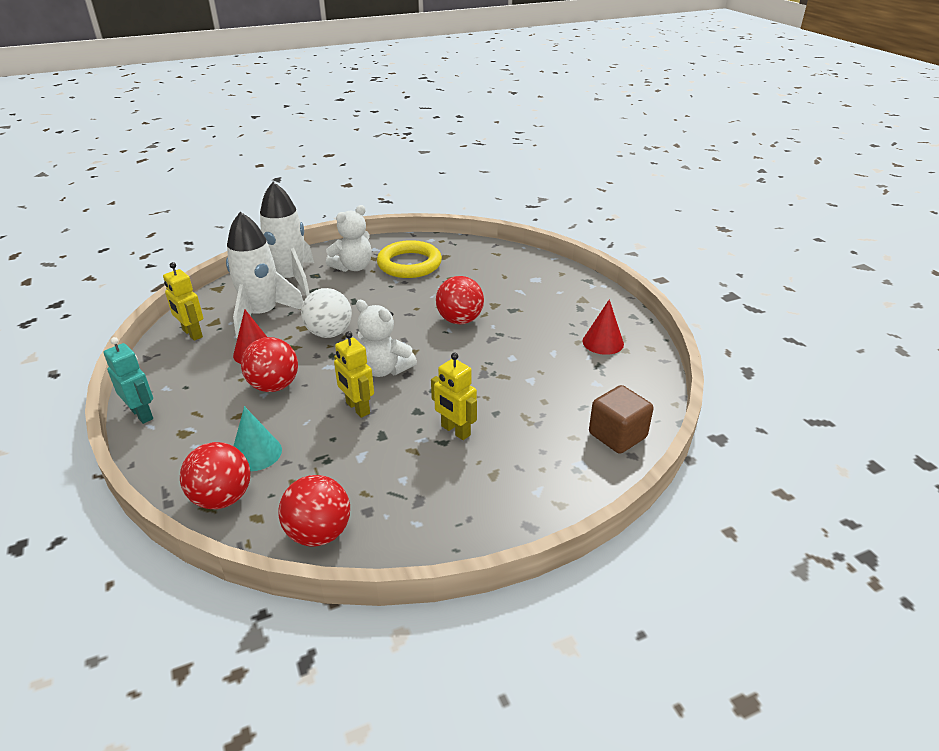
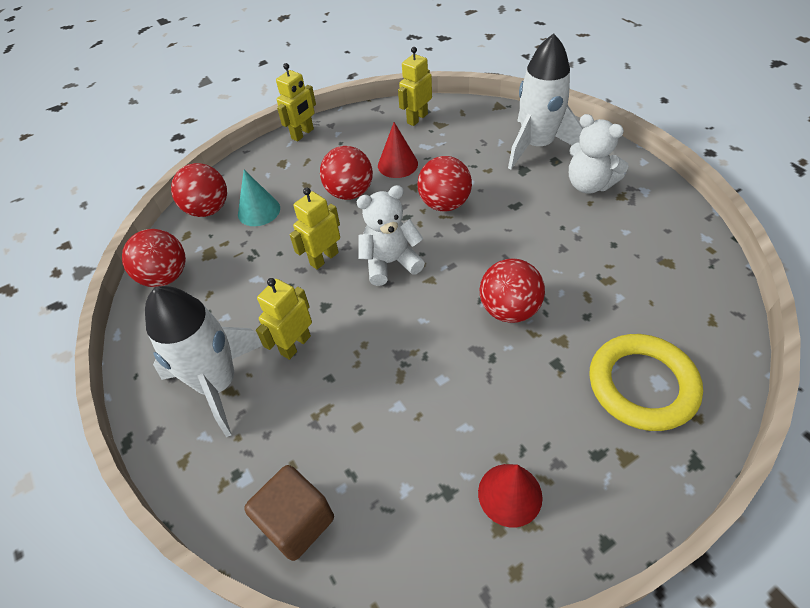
camera: 85 degrees right, 15 degrees up
turquoise robot [104,337,153,424] -> yellow robot [276,63,316,141]
white rocket [226,212,304,338] -> white rocket moved to [145,286,263,437]
white ball [301,288,352,338] -> red ball [417,156,472,212]
white teddy bear [356,300,417,377] -> white teddy bear turned 45 degrees clockwise [356,185,425,286]
yellow ring [377,240,442,278] -> yellow ring moved to [589,334,703,431]

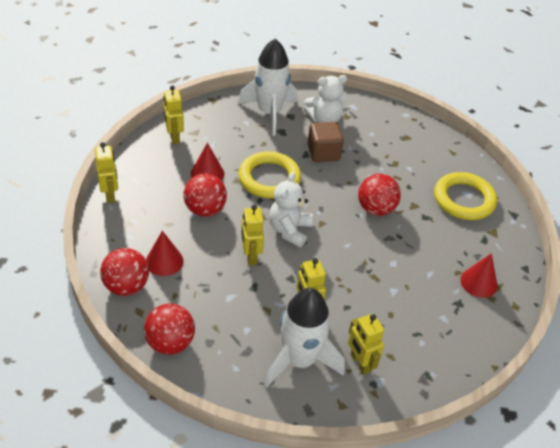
camera: 60 degrees left, 5 degrees down
turquoise cone [238,170,280,226] -> red cone [146,231,183,276]
brown cube [244,465,334,561] -> brown cube moved to [308,122,344,162]
red ball [417,156,472,212] -> yellow ring [238,151,301,198]
none -> yellow robot [348,314,384,375]

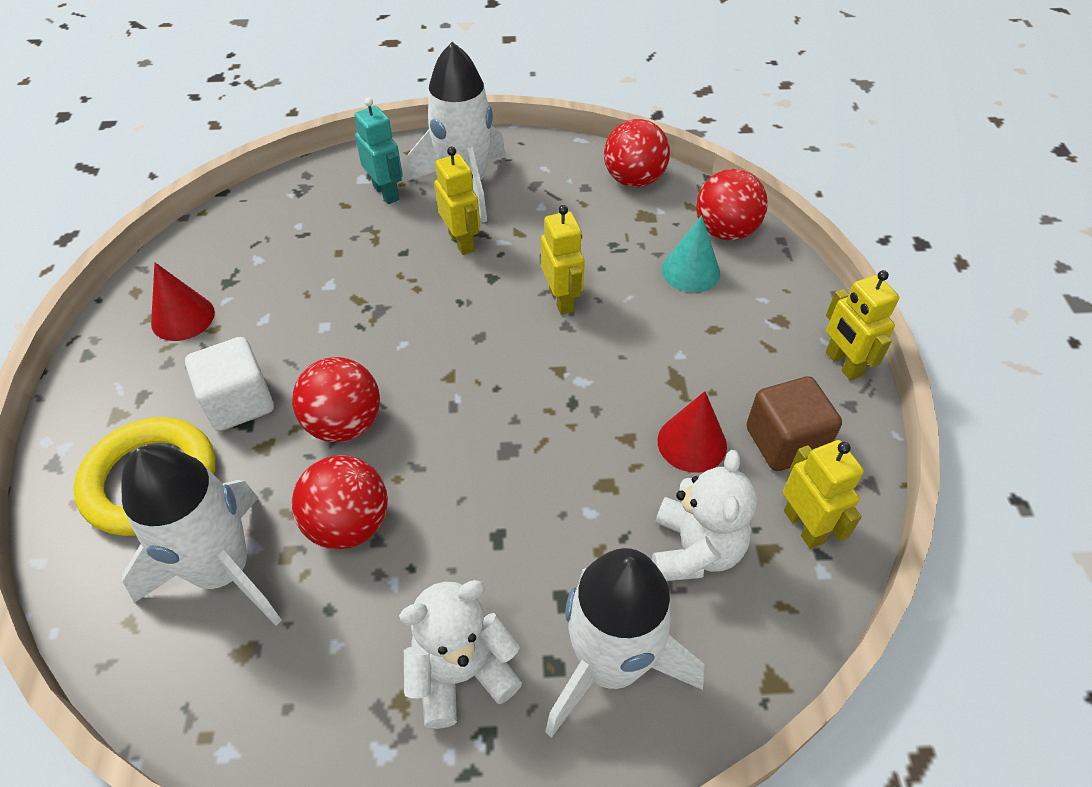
camera: 175 degrees right, 5 degrees up
red cone [146,231,183,276] -> turquoise cone [661,215,720,293]
red ball [184,174,227,217] -> red ball moved to [292,455,388,549]
yellow ring [238,151,301,198] -> none
white teddy bear [269,172,313,247] -> white teddy bear moved to [652,450,757,581]
brown cube [308,122,344,162] -> brown cube moved to [746,376,842,471]
yellow robot [348,314,384,375] -> turquoise robot [354,97,403,204]
none -> white rocket [121,445,282,626]
none -> white cube [185,337,274,431]

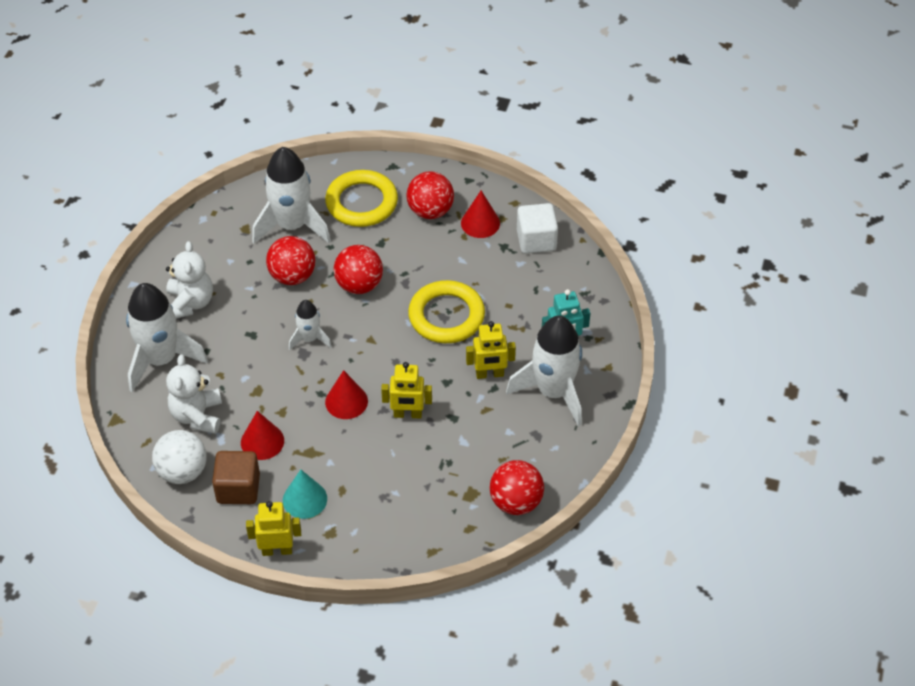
camera: 110 degrees right, 0 degrees up
white cube [185,337,274,431] -> white cube moved to [517,203,558,253]
white teddy bear [652,450,757,581] -> white teddy bear turned 60 degrees clockwise [166,354,222,434]
turquoise cone [661,215,720,293] -> turquoise cone moved to [283,469,327,519]
red ball [696,169,768,241] -> red ball moved to [406,171,454,219]
yellow robot [783,440,864,549] -> white ball [152,430,207,484]
none -> white rocket [289,300,332,350]
none -> red cone [325,370,368,419]
none -> yellow ring [408,280,485,343]

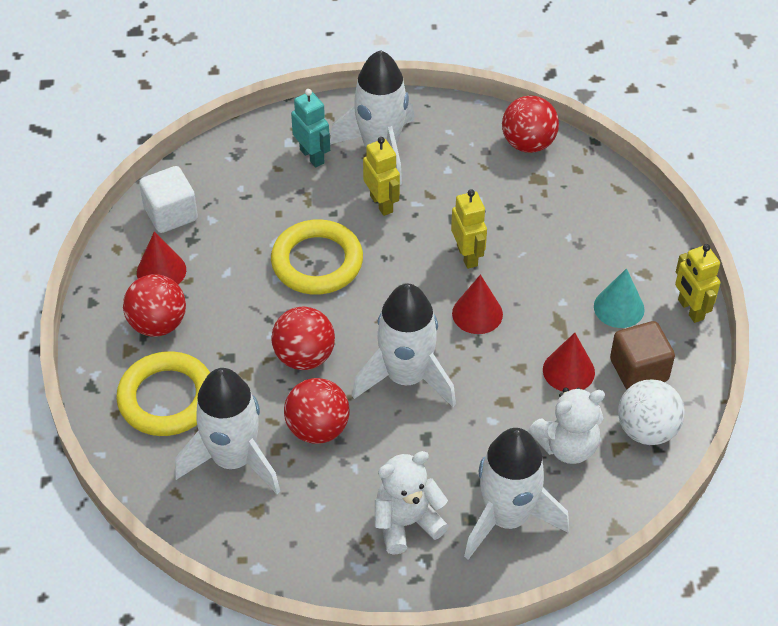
camera: 110 degrees left, 0 degrees up
white rocket [289,300,332,350] -> white rocket [352,284,456,407], size x1.92

